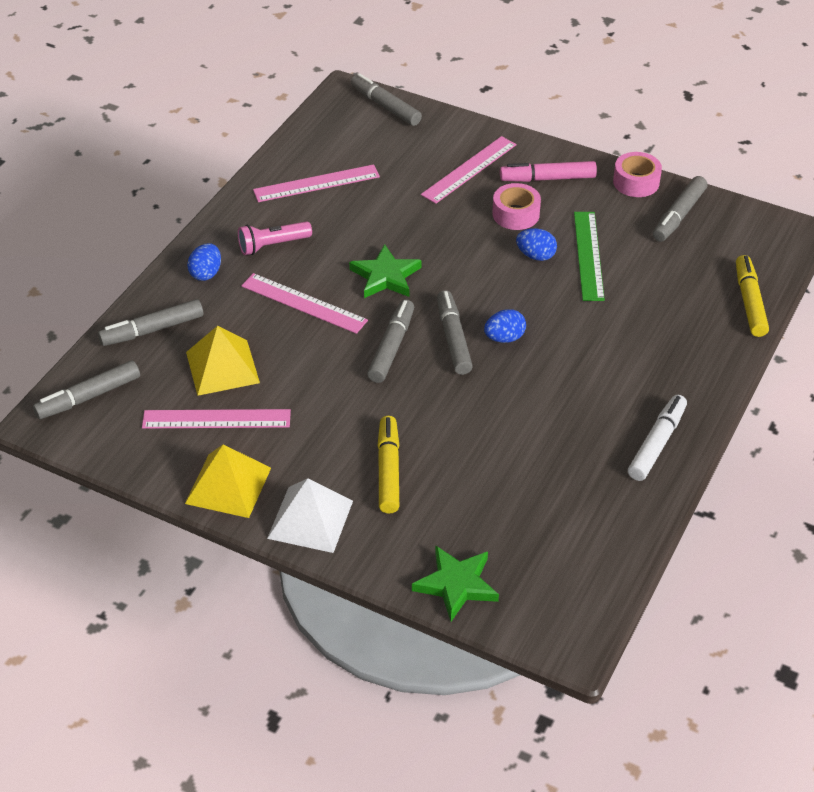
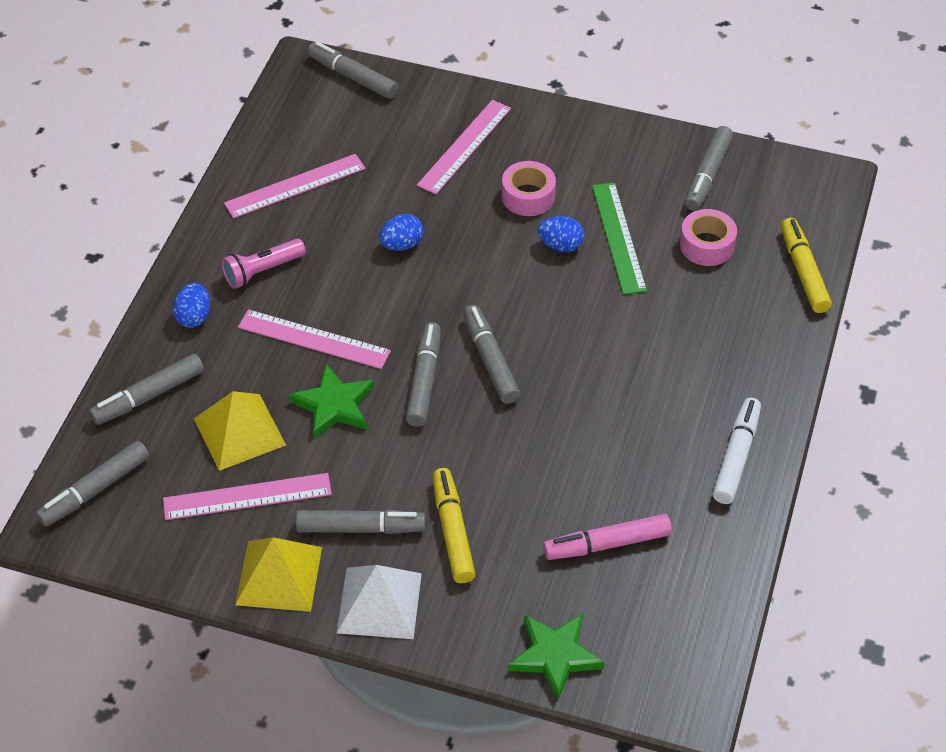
camera: 10 degrees left, 5 degrees up
green star [349,244,422,298] -> green star moved to [289,364,374,439]
blue egg [484,309,526,343] -> blue egg moved to [380,214,424,250]
pink marker [500,161,597,182] -> pink marker moved to [543,514,672,560]
pink tape [613,152,662,197] -> pink tape moved to [680,209,737,266]
none -> grey marker [296,510,425,534]

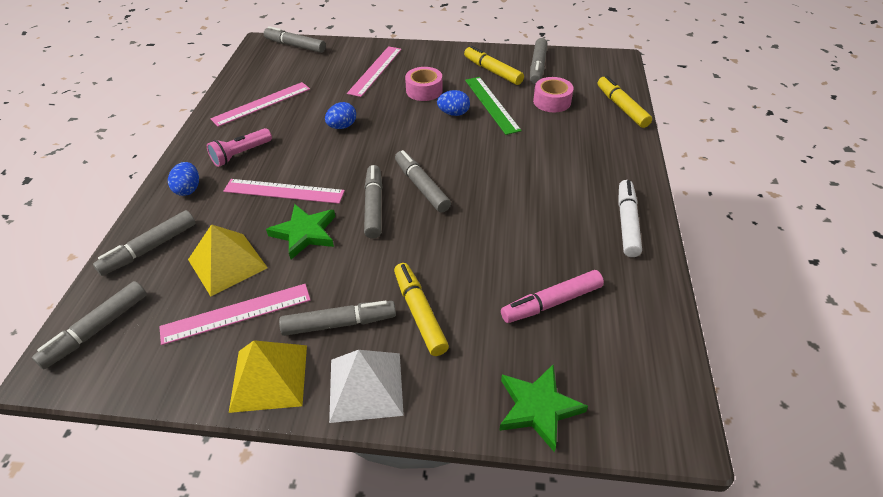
camera: 10 degrees left, 5 degrees down
none -> yellow marker [464,46,524,85]

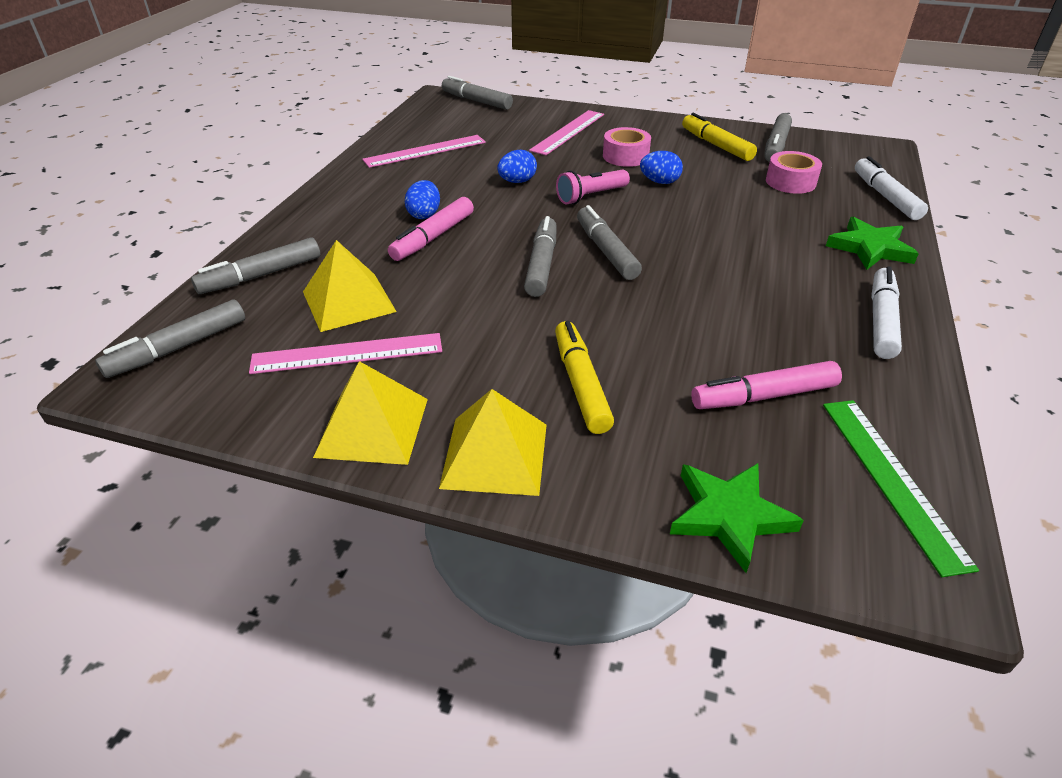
camera: 10 degrees right, 5 degrees down
blue egg [168,162,199,196] -> blue egg moved to [405,180,440,219]
pink flashlight [207,128,272,167] -> pink flashlight moved to [556,170,630,204]
pink ruler [223,179,345,204] -> pink marker [388,197,474,261]
green star [266,204,335,259] -> green star moved to [826,217,919,270]
grey marker [279,301,396,336] -> none
white pyramid [329,350,404,423] -> yellow pyramid [439,389,547,496]
green ruler [465,77,522,135] -> green ruler moved to [823,400,979,577]
yellow marker [597,76,652,128] -> white marker [855,156,928,220]

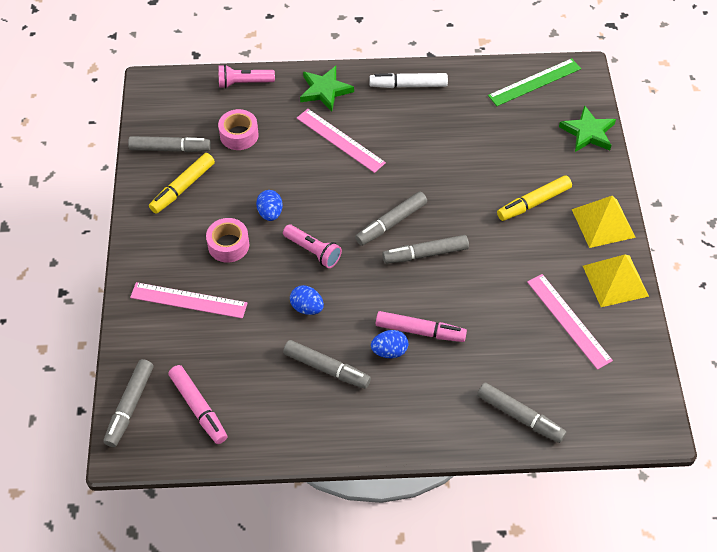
camera: 110 degrees left, 15 degrees up
grey marker [95,299,245,378] -> grey marker moved to [283,340,371,389]
yellow pyramid [303,240,397,332] -> none
pink ruler [362,135,486,168] -> pink ruler moved to [297,109,386,173]
pink marker [691,361,842,409] -> pink marker moved to [168,365,227,444]
white marker [855,156,928,220] -> pink flashlight [218,64,275,89]

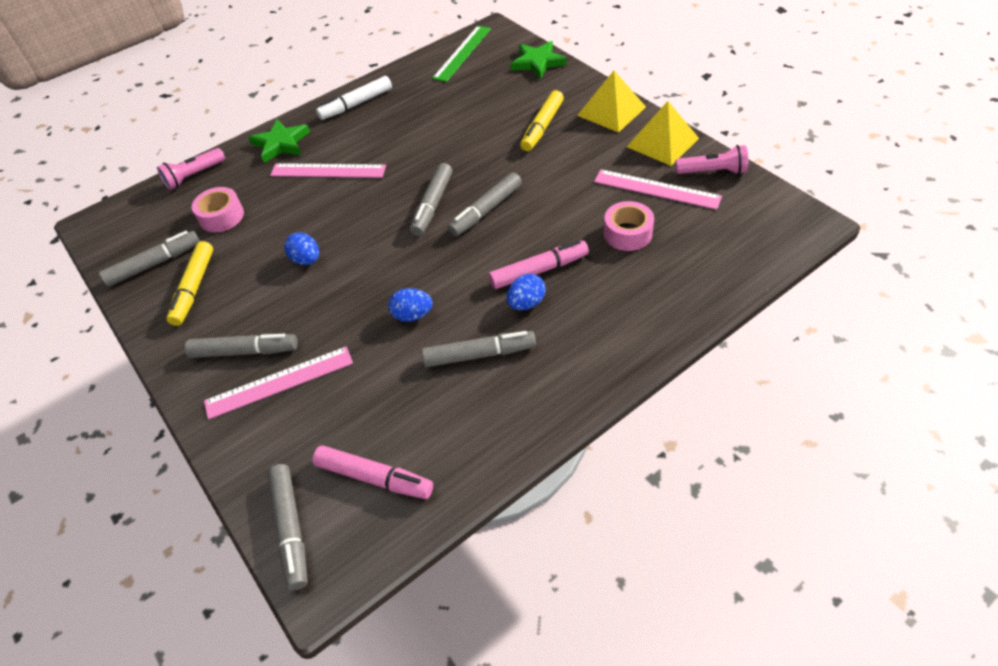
camera: 30 degrees left, 5 degrees down
pink tape [206,218,249,263] -> pink tape moved to [604,201,654,251]
pink flashlight [283,225,342,268] -> pink flashlight moved to [675,145,748,175]
grey marker [477,383,566,443] -> grey marker moved to [185,334,298,358]

